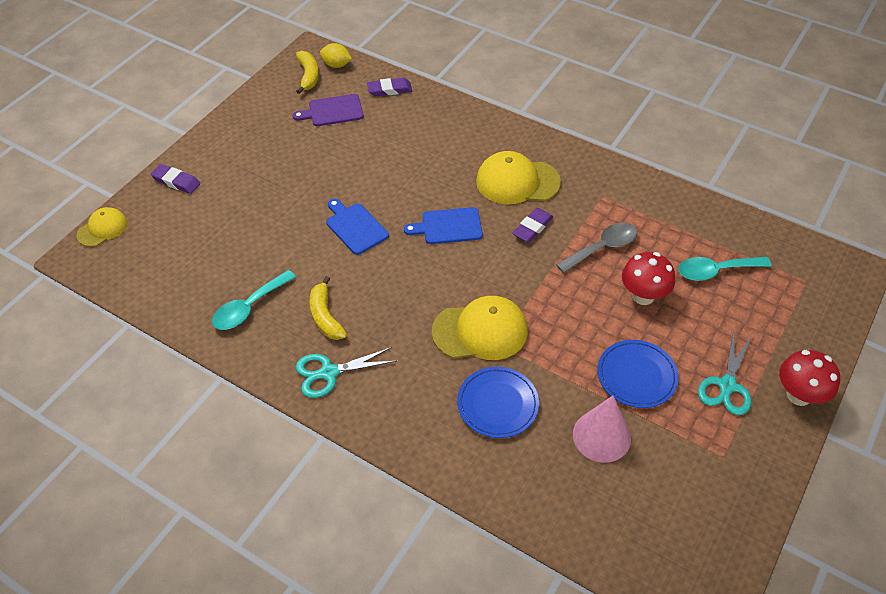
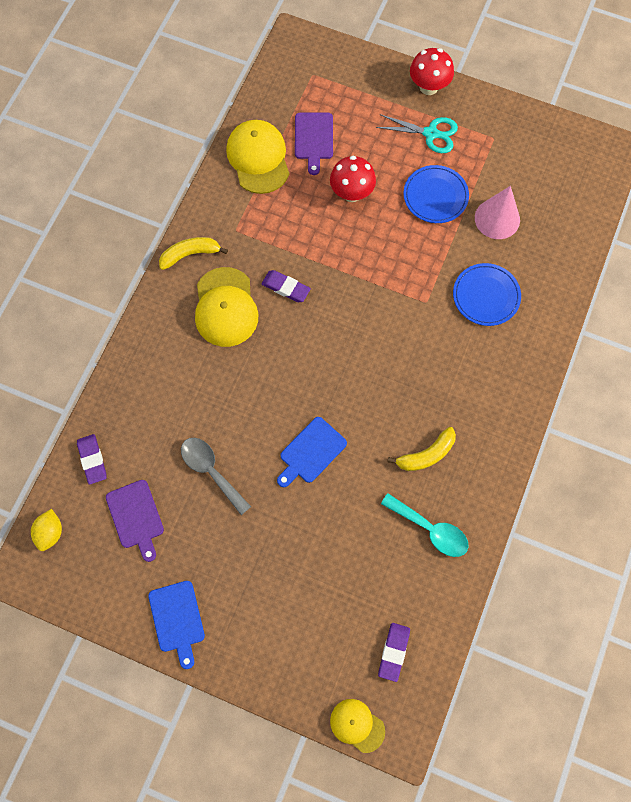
camera: 100 degrees left, 20 degrees up
purple eraser [151,164,200,194] -> purple eraser moved to [378,623,410,682]
yellow banana [296,51,319,94] -> yellow banana moved to [159,237,228,270]
turquoise scissors [296,347,396,398] -> none
blue cutting board [404,207,483,244] -> blue cutting board moved to [148,581,205,669]
yellow cap [432,296,528,360] -> yellow cap moved to [226,120,289,194]
grey spoon [556,223,637,273] -> grey spoon moved to [181,438,251,515]
turquoise spoon [678,257,772,281] -> purple cutting board [295,113,333,175]

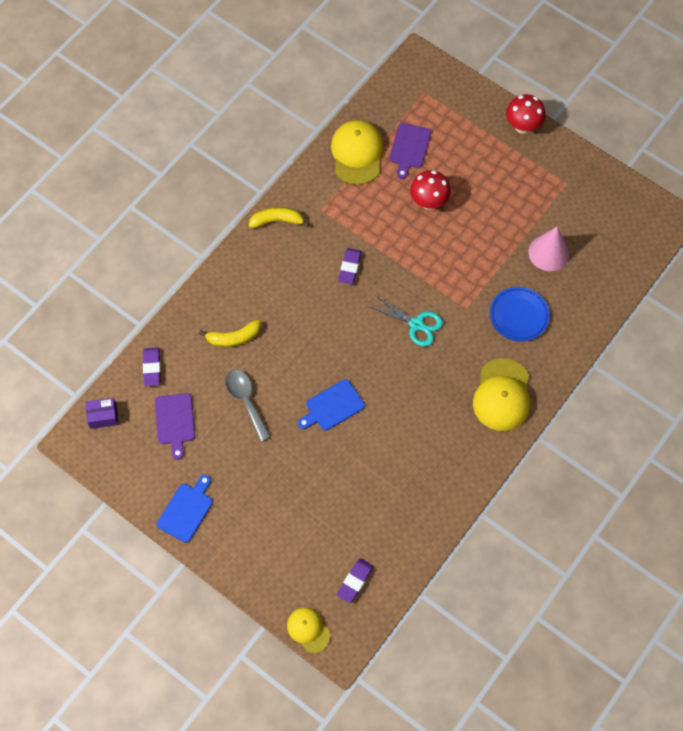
camera: 15 degrees right, 5 degrees down
yellow lemon [31,509,62,551] -> purple box [85,398,119,429]
blue cutting board [148,581,205,669] -> blue cutting board turned 150 degrees counterclockwise [157,475,213,543]
yellow cap [195,267,258,347] -> yellow cap moved to [473,358,530,431]
purple eraser [262,270,311,302] -> purple eraser turned 60 degrees clockwise [338,248,362,285]
turquoise scissors [376,114,458,153] -> turquoise scissors moved to [368,295,443,346]
turquoise spoon [381,493,468,557] -> none
yellow banana [387,427,456,471] -> yellow banana moved to [199,319,261,347]
blue plate [403,165,469,223] -> none

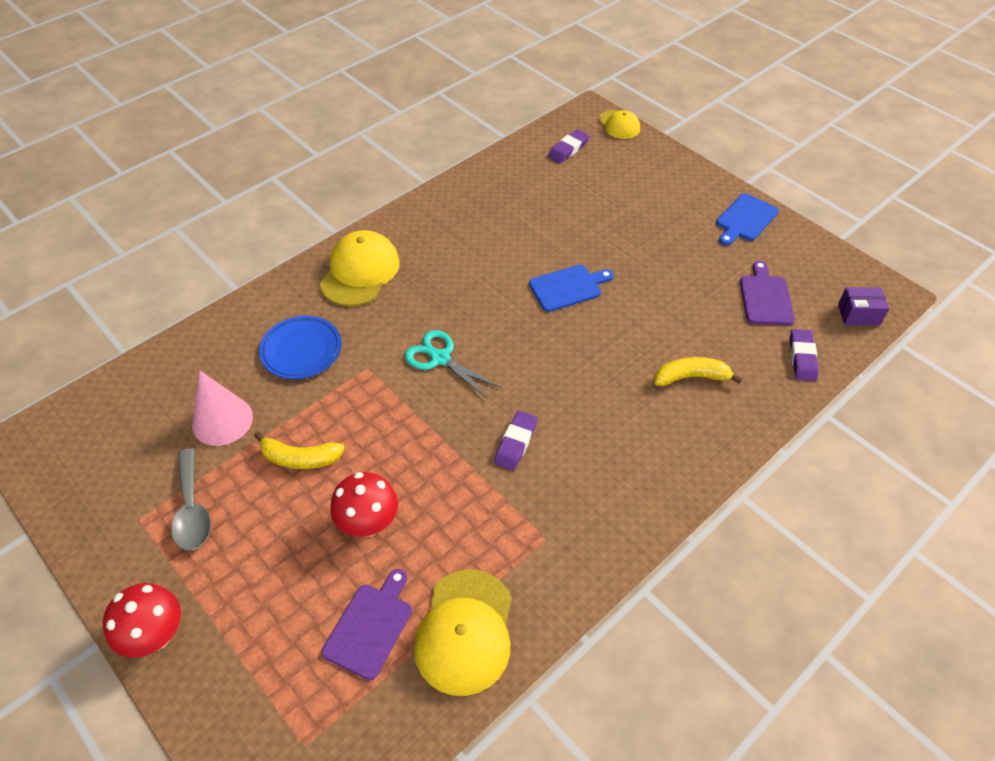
camera: 170 degrees left, 15 degrees down
grey spoon [225,369,271,442] -> grey spoon moved to [171,448,211,551]
yellow banana [249,207,310,228] -> yellow banana moved to [254,432,345,469]

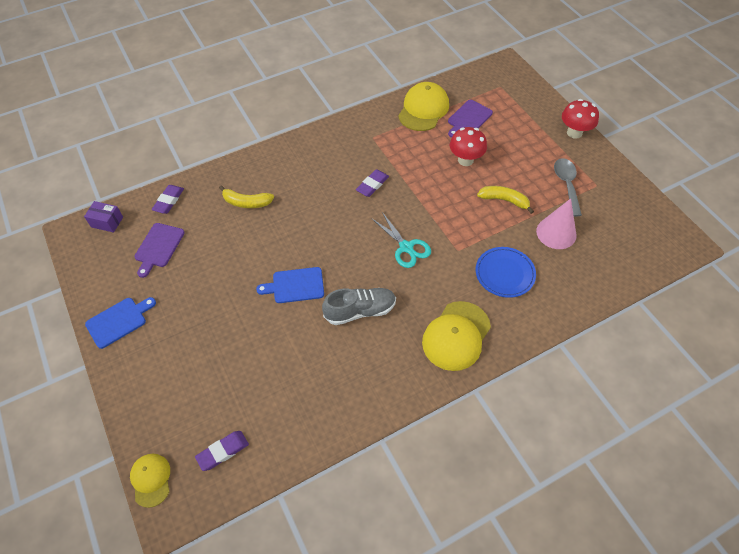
camera: 165 degrees left, 5 degrees up
none -> grey shoe [322,288,396,325]

